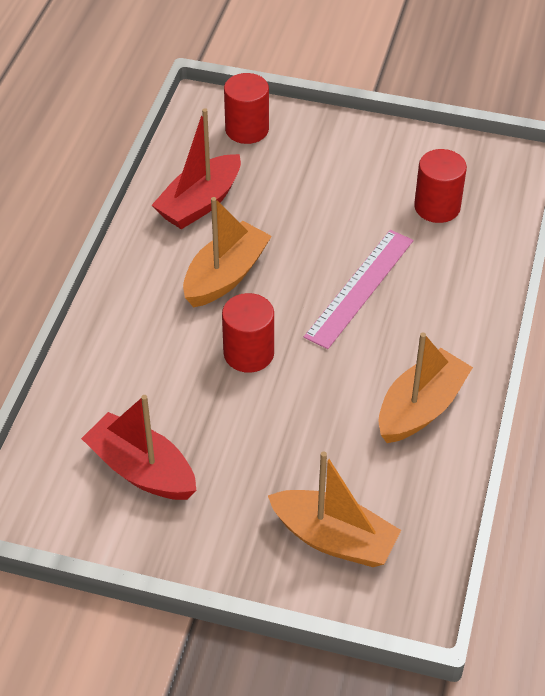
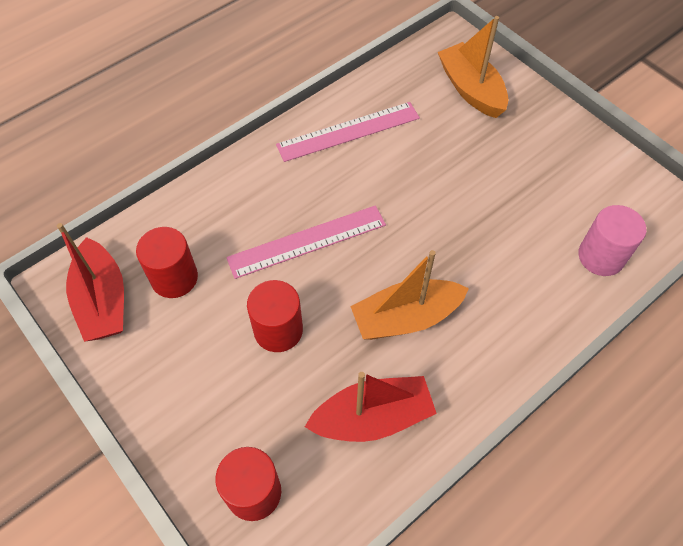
camera: 145 degrees left, 10 degrees up
red boat [81,395,197,500] -> red boat moved to [57,223,124,342]
red cylinder [222,293,274,373] -> red cylinder moved to [247,280,303,352]
orange boat [378,332,473,443] -> pink ruler [276,102,420,162]
none -> pink cylinder [578,205,646,276]

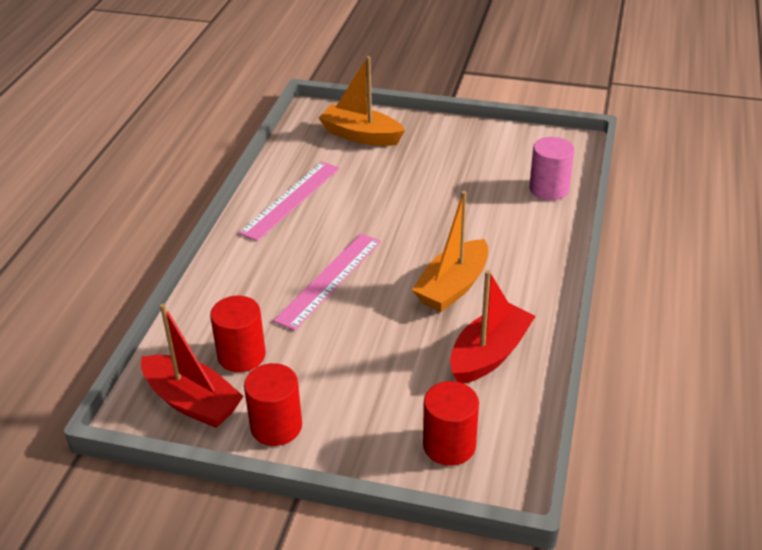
camera: 35 degrees left, 20 degrees down
red cylinder [247,280,303,352] -> red cylinder moved to [244,363,302,446]

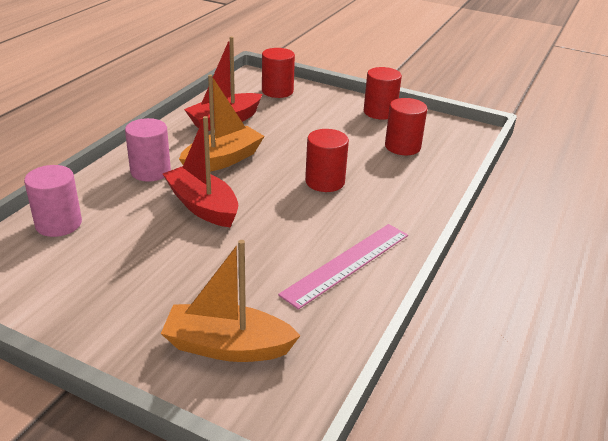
camera: 170 degrees left, 5 degrees down
red boat [141,304,243,428] -> red boat moved to [163,116,238,227]
pink ruler [273,234,381,331] -> red cylinder [305,129,349,192]
orange boat [318,56,405,146] -> orange boat turned 150 degrees clockwise [161,240,301,362]
none -> pink cylinder [125,118,171,182]

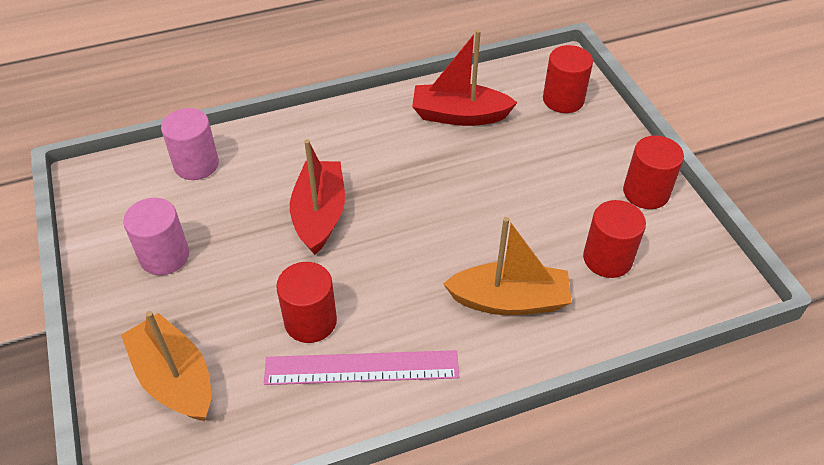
camera: 45 degrees right, 15 degrees up
pink cylinder [125,118,171,182] -> pink cylinder moved to [123,198,189,275]
orange boat [179,75,264,172] -> orange boat moved to [443,217,572,315]
red cylinder [305,129,349,192] -> red cylinder moved to [276,262,337,343]

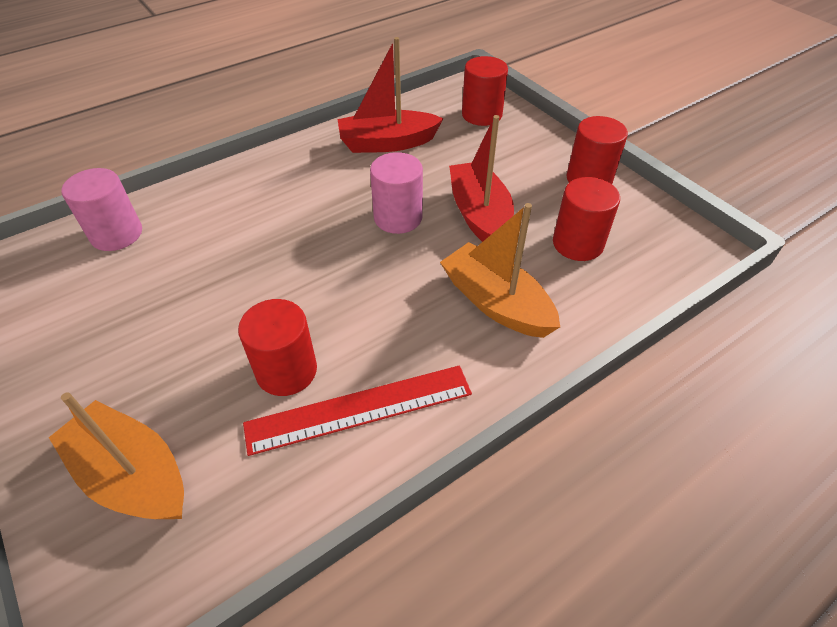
camera: 15 degrees left, 0 degrees up
pink cylinder [123,198,189,275] -> pink cylinder moved to [370,152,423,234]
pink ruler [264,350,459,385] -> red ruler [243,365,472,456]
red boat [290,139,345,255] -> red boat moved to [449,115,514,242]
orange boat [443,217,572,315] -> orange boat turned 120 degrees counterclockwise [440,203,560,338]

